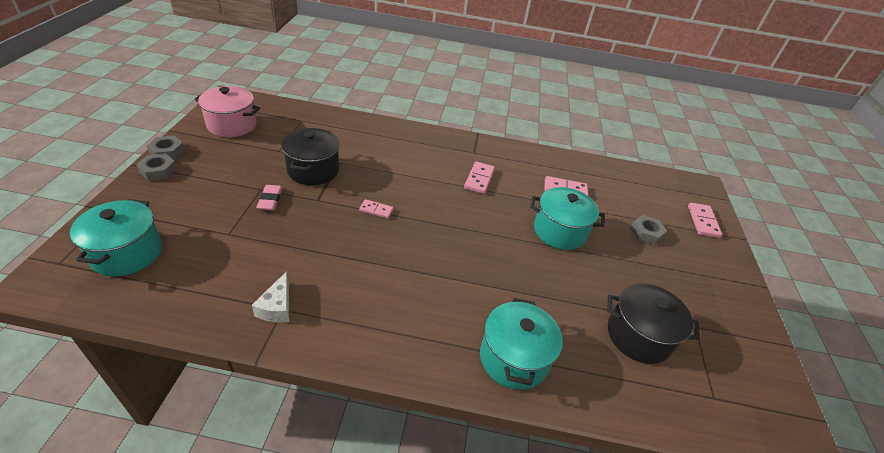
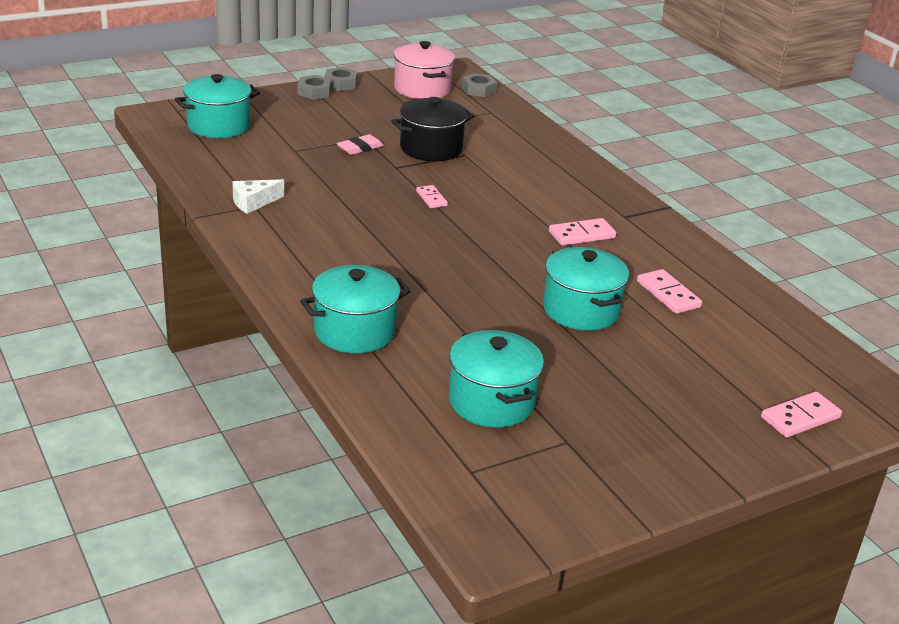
camera: 55 degrees right, 10 degrees down
black pot [607,283,700,364] -> turquoise pot [449,330,544,427]
grey nut [630,215,667,245] -> grey nut moved to [462,73,497,97]

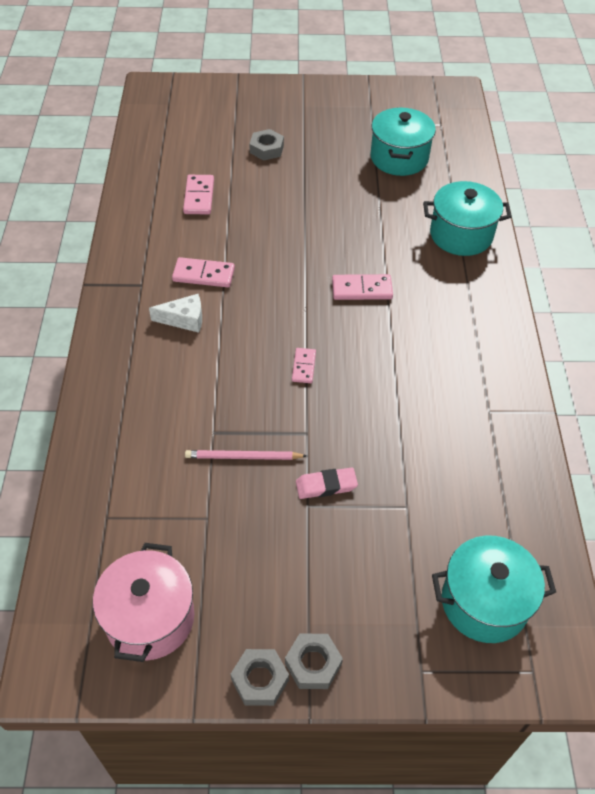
camera: 150 degrees left, 20 degrees up
white cheese [232,179,284,214] -> white cheese moved to [149,294,202,333]
black pot [391,97,474,161] -> pink pencil [185,450,307,460]
grey nut [462,73,497,97] -> grey nut moved to [249,129,284,161]
turquoise pot [543,247,629,330] -> none
pink domino [761,391,842,438] -> pink domino moved to [332,274,393,300]

